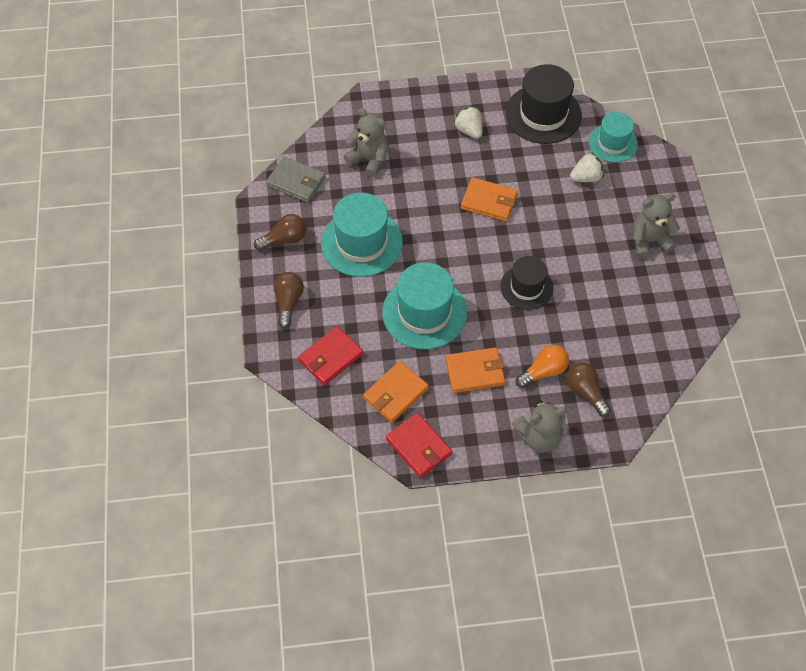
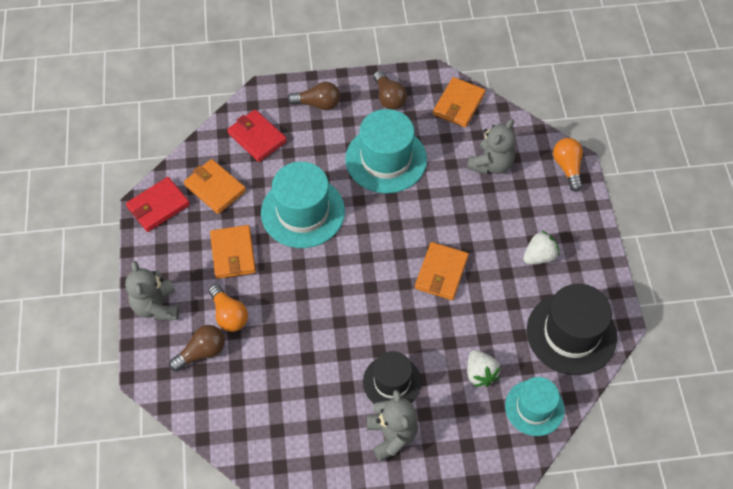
camera: 90 degrees right, 0 degrees up
grey wallet [266,156,326,203] -> orange wallet [433,77,486,127]
black hat [500,256,553,310] -> black hat moved to [363,351,421,404]
none -> orange light bulb [553,138,583,192]

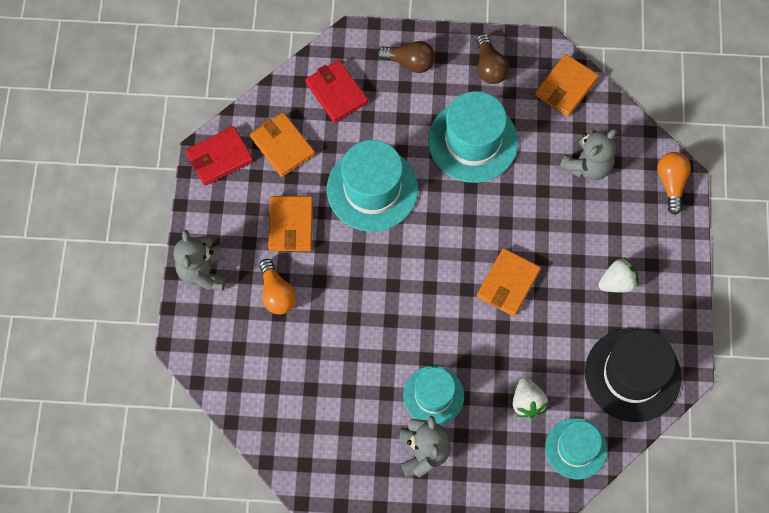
camera: 10 degrees right, 10 degrees up
brown light bulb [169,325,225,372] -> none
black hat [363,351,421,404] -> turquoise hat [403,366,464,425]

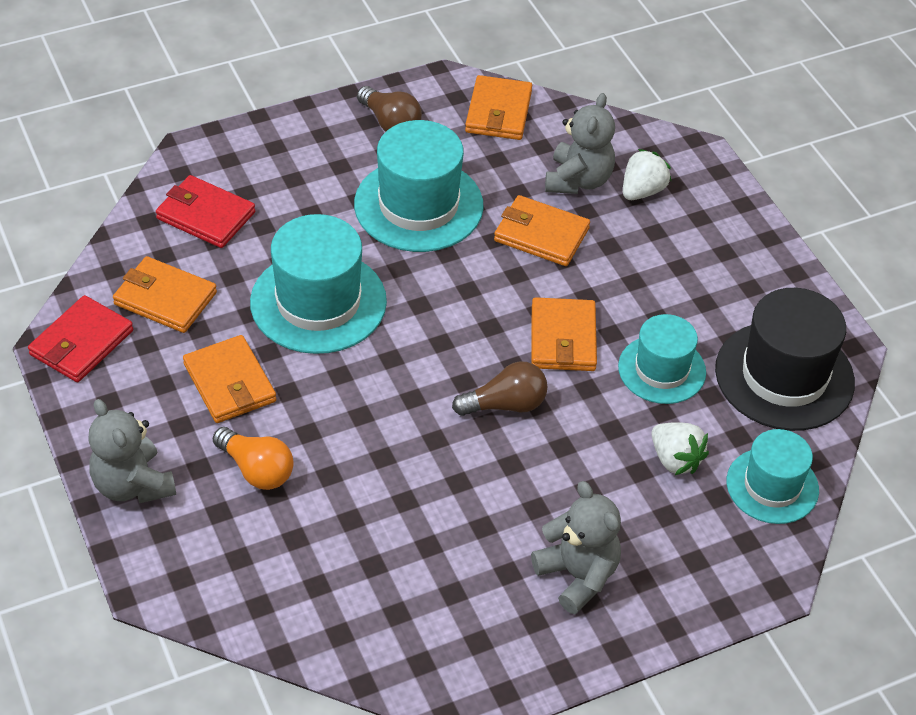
camera: 30 degrees left, 20 degrees down
brown light bulb [377,41,435,73] -> brown light bulb moved to [452,361,548,416]
turquoise hat [403,366,464,425] -> turquoise hat moved to [618,314,706,404]
white strawberry [598,258,639,292] -> white strawberry moved to [623,149,671,200]
orange light bulb [657,152,691,215] -> none
none -> orange wallet [494,195,590,266]

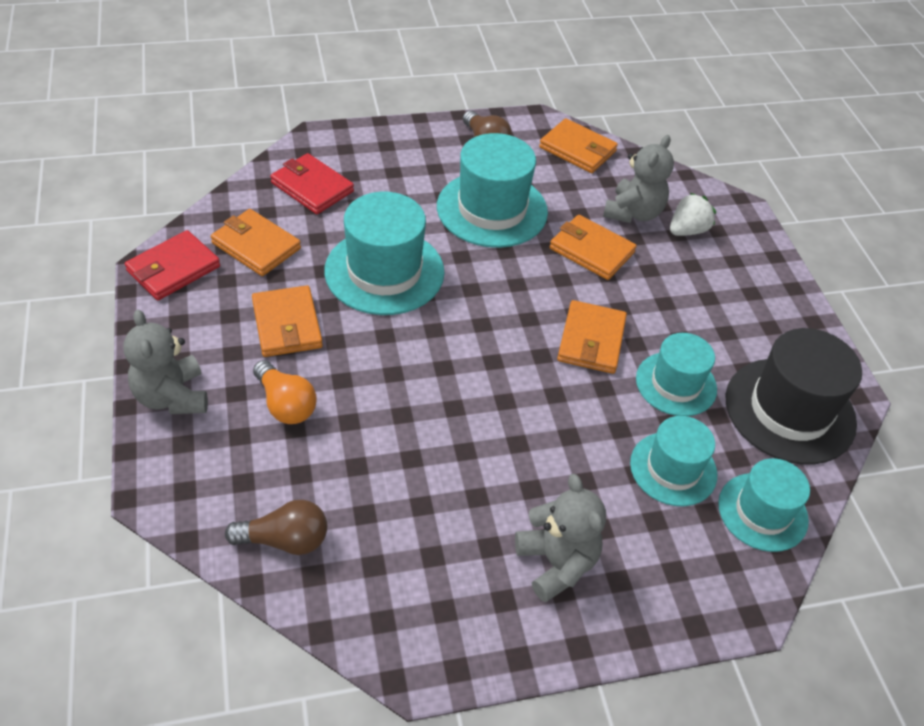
camera: 10 degrees right, 0 degrees up
brown light bulb [452,361,548,416] -> brown light bulb moved to [225,500,327,555]
orange wallet [465,75,532,140] -> orange wallet turned 75 degrees counterclockwise [539,118,618,173]
white strawberry [651,422,709,475] -> turquoise hat [630,416,717,506]

